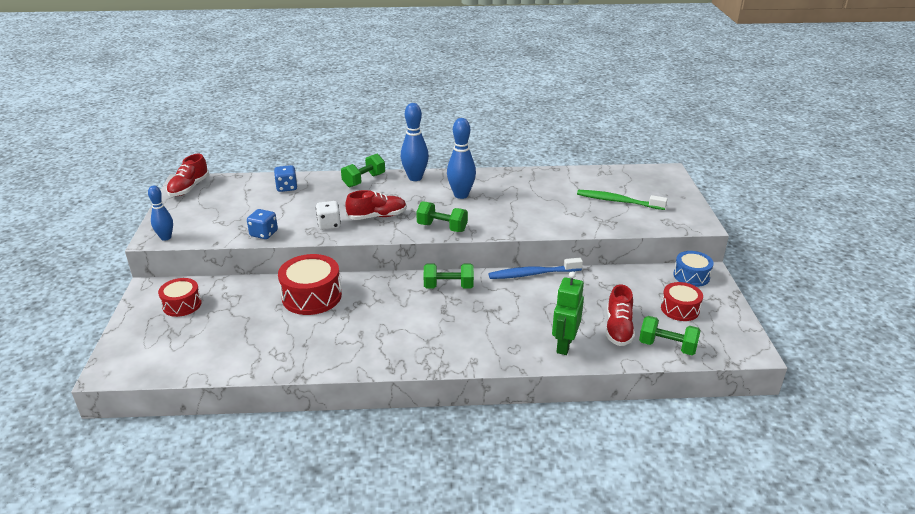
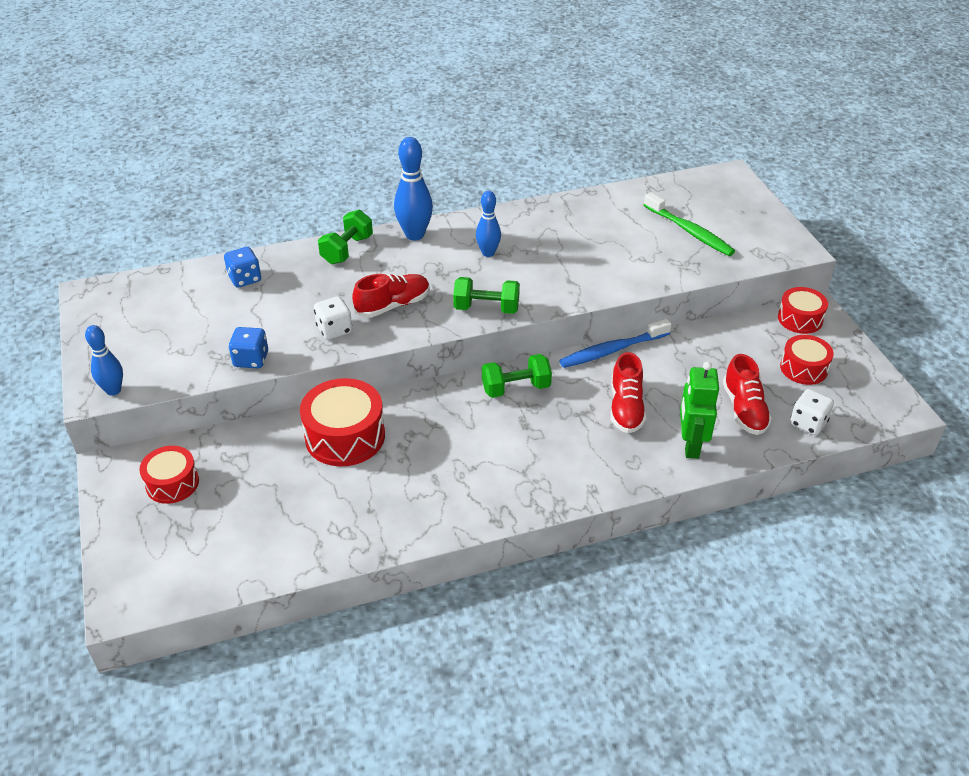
camera: 15 degrees left, 10 degrees up
red shoe [166,154,209,196] -> red shoe moved to [610,352,646,433]
blue bowling pin [447,118,476,199] -> blue bowling pin [476,191,501,257], size x0.65
green toothbrush [577,190,667,210] -> green toothbrush turned 135 degrees counterclockwise [644,192,735,256]
green dumbbell [639,316,701,355] -> white dice [790,389,834,435]
blue drum [673,251,714,287] -> red drum [778,287,828,334]

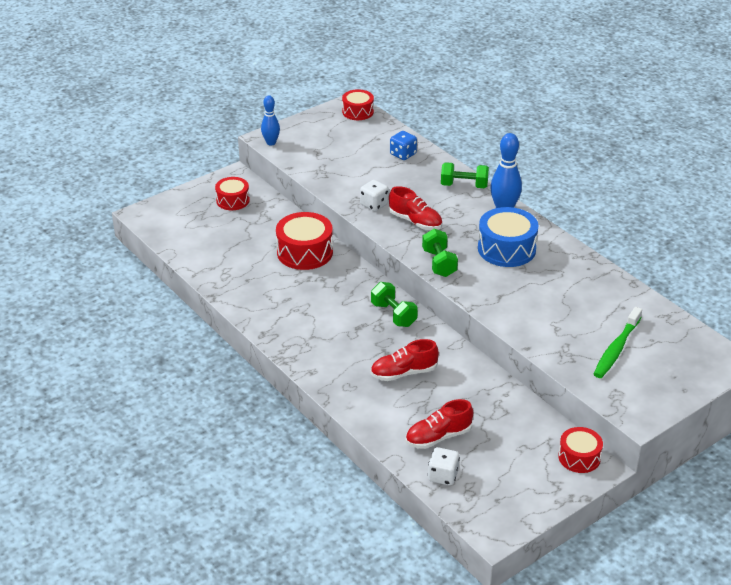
camera: 70 degrees right, 5 degrees down
blue dice [229,327,268,368] -> none
blue bowling pin [476,191,501,257] -> blue drum [478,207,539,267]
blue toothbrush [559,319,672,368] -> none
green robot [680,362,719,459] -> none
red drum [780,335,834,385] -> red drum moved to [342,89,374,120]

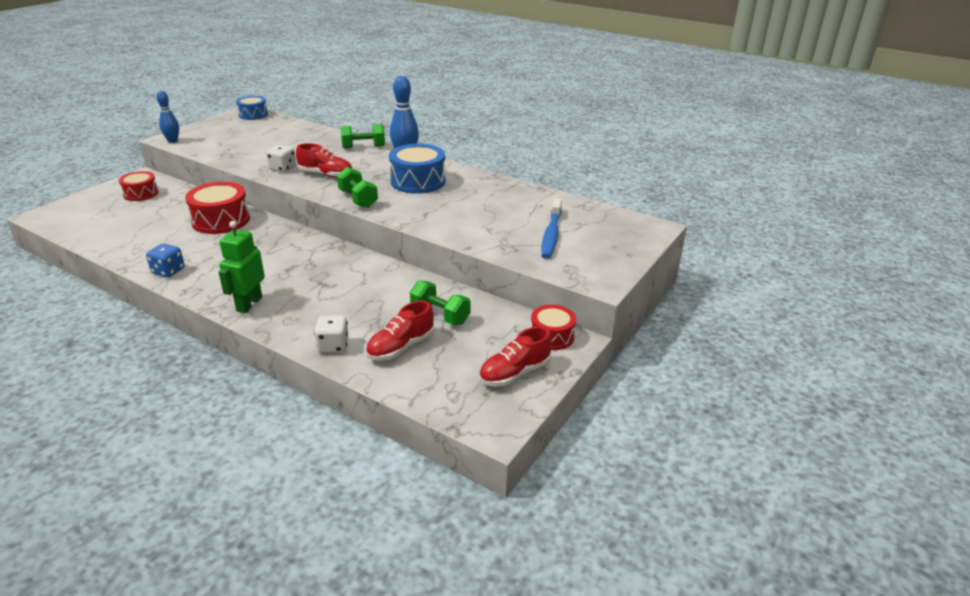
camera: 20 degrees left, 5 degrees down
red drum [342,89,374,120] -> blue drum [236,96,268,120]
green dumbbell [371,282,418,327] -> green dumbbell moved to [410,280,470,325]
red shoe [371,339,439,381] -> red shoe moved to [479,327,552,386]
blue dice [390,131,417,160] -> blue dice moved to [146,243,185,277]
white dice [428,447,460,486] -> white dice moved to [314,315,349,353]
green toothbrush [594,307,642,378] -> blue toothbrush [541,199,562,259]
none -> green robot [219,221,265,313]

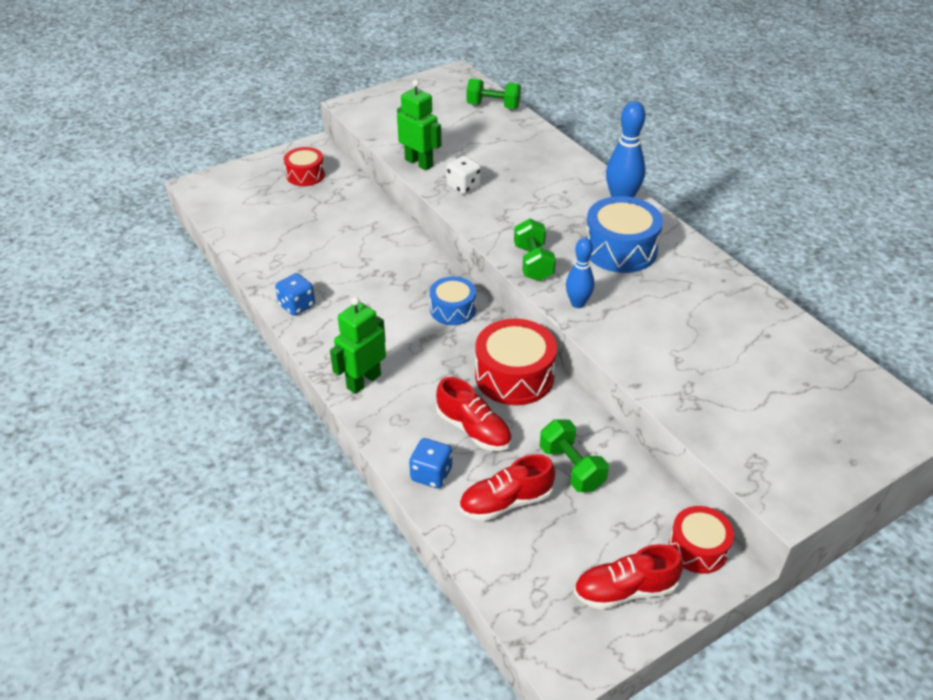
camera: 25 degrees right, 10 degrees up
blue bowling pin [156,91,179,143] -> blue bowling pin moved to [566,238,594,308]
red drum [185,182,250,234] -> red drum moved to [475,319,557,405]
blue drum [236,96,268,120] -> blue drum moved to [430,276,476,325]
red shoe [296,143,352,178] -> red shoe moved to [436,377,512,451]
white dice [314,315,349,353] -> blue dice [409,438,452,488]
green dumbbell [340,124,385,149] -> green dumbbell moved to [466,78,521,109]
blue toothbrush [541,199,562,259] -> none
none -> green robot [397,80,441,170]

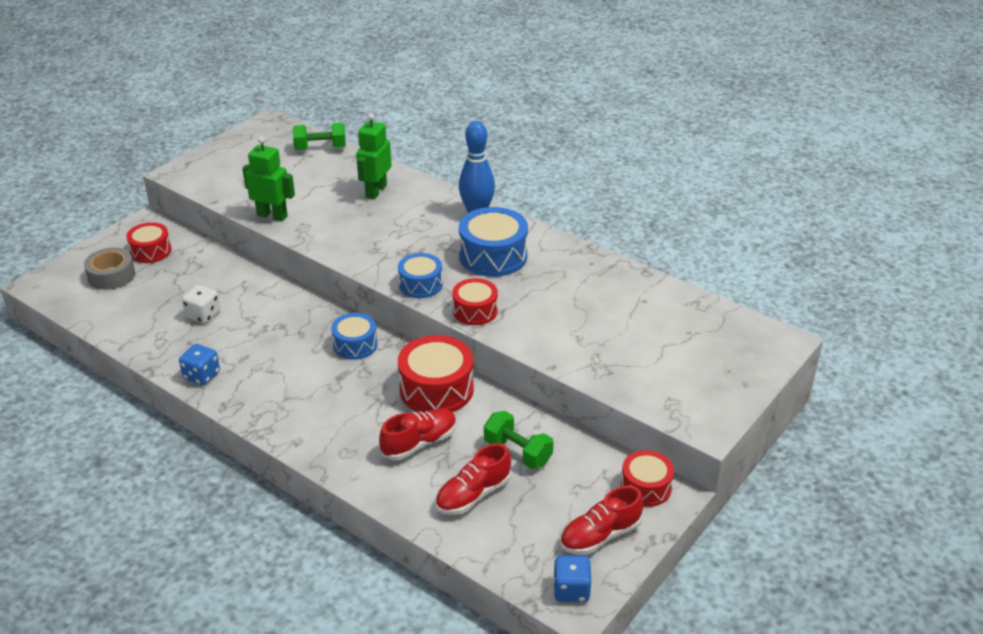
camera: 20 degrees left, 5 degrees down
green robot [330,297,386,394] -> green robot moved to [356,113,392,199]
blue dice [409,438,452,488] -> blue dice moved to [553,555,591,602]
red shoe [436,377,512,451] -> red shoe turned 60 degrees counterclockwise [379,408,457,460]
white dice [446,156,481,194] -> white dice moved to [182,285,220,324]
green dumbbell [514,218,556,281] -> blue drum [398,253,443,298]
blue bowling pin [566,238,594,308] -> red drum [452,278,498,325]
none -> grey tape [84,248,135,290]

